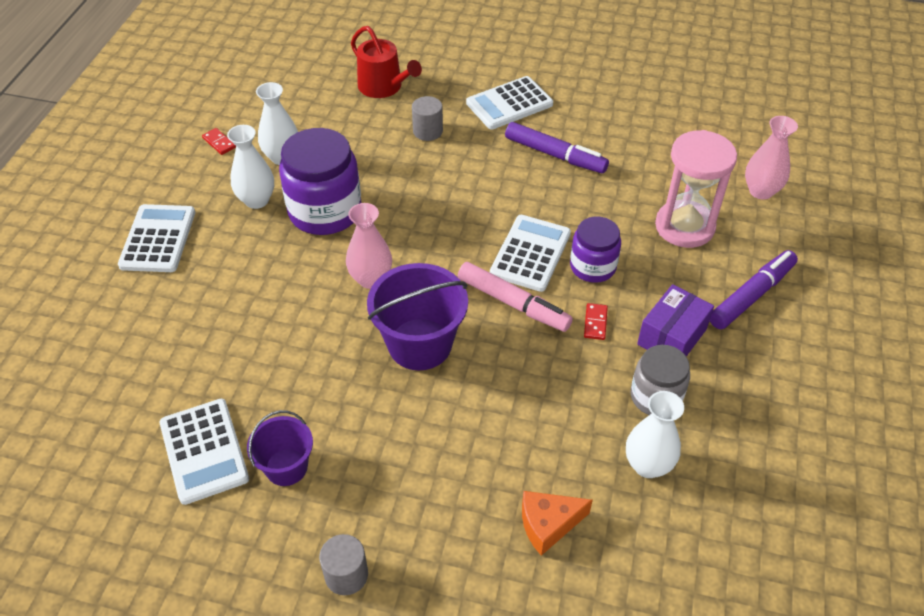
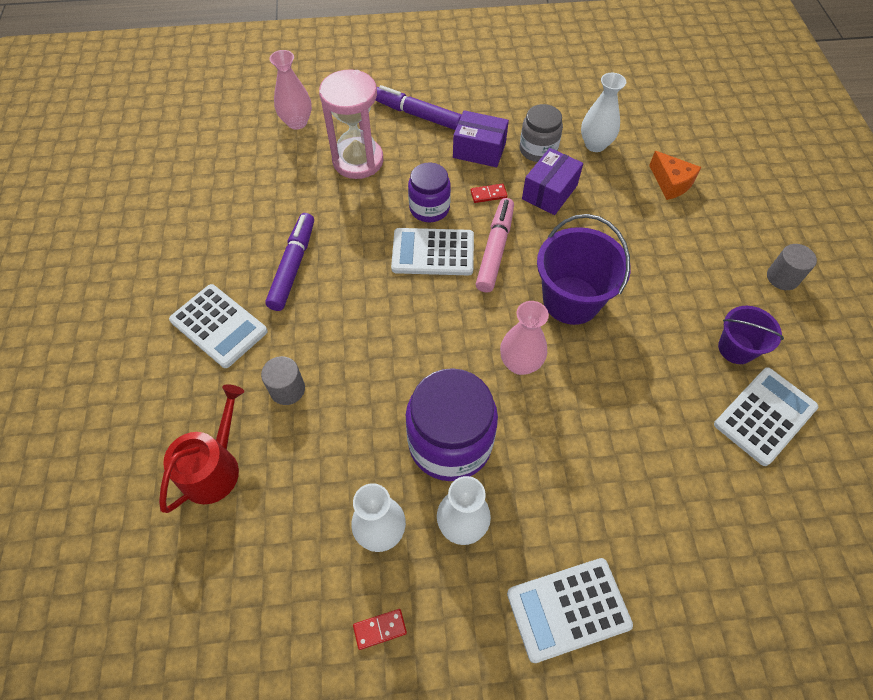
camera: 110 degrees left, 10 degrees up
red domino [202,128,236,155] -> red domino turned 45 degrees clockwise [353,609,407,650]
none -> purple box [522,148,583,215]

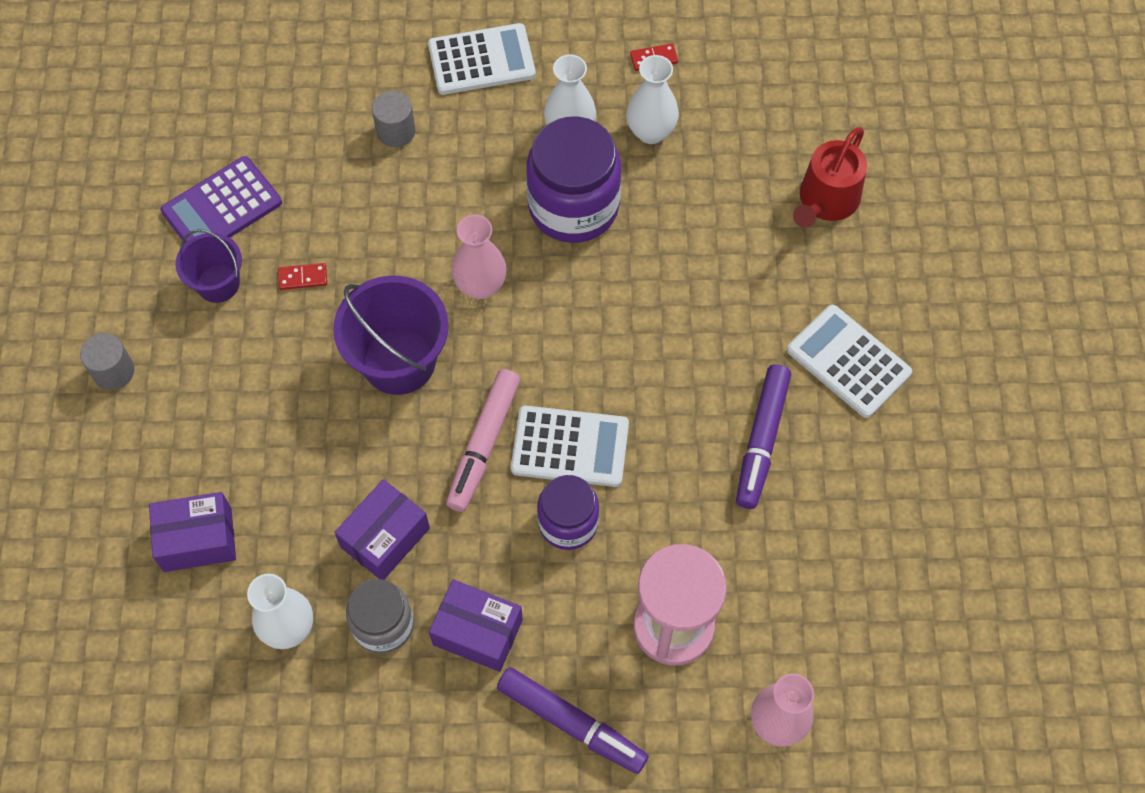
camera: 175 degrees left, 5 degrees up
grey cylinder [261,356,305,405] -> grey cylinder moved to [372,91,416,147]
red domino [470,184,507,203] -> red domino moved to [278,263,327,290]
orange cheese [649,151,701,200] -> purple box [149,492,236,572]
white calculator [714,367,818,466] -> purple calculator [161,156,282,243]

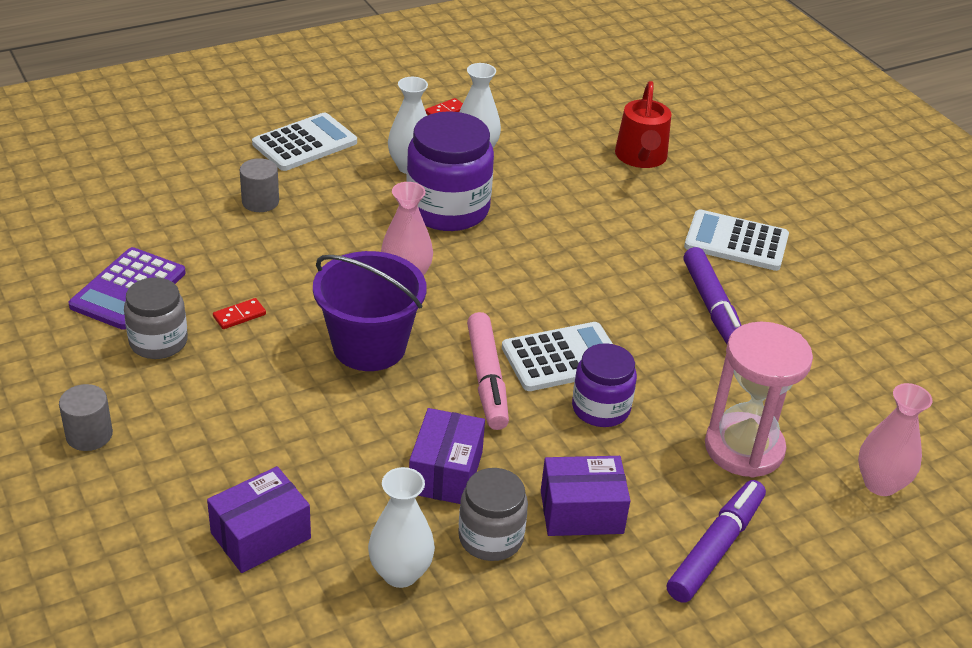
camera: 30 degrees left, 25 degrees down
purple bucket [175,229,242,303] -> grey jar [124,277,188,359]
purple marker [497,667,648,774] -> purple marker turned 60 degrees counterclockwise [667,480,766,603]

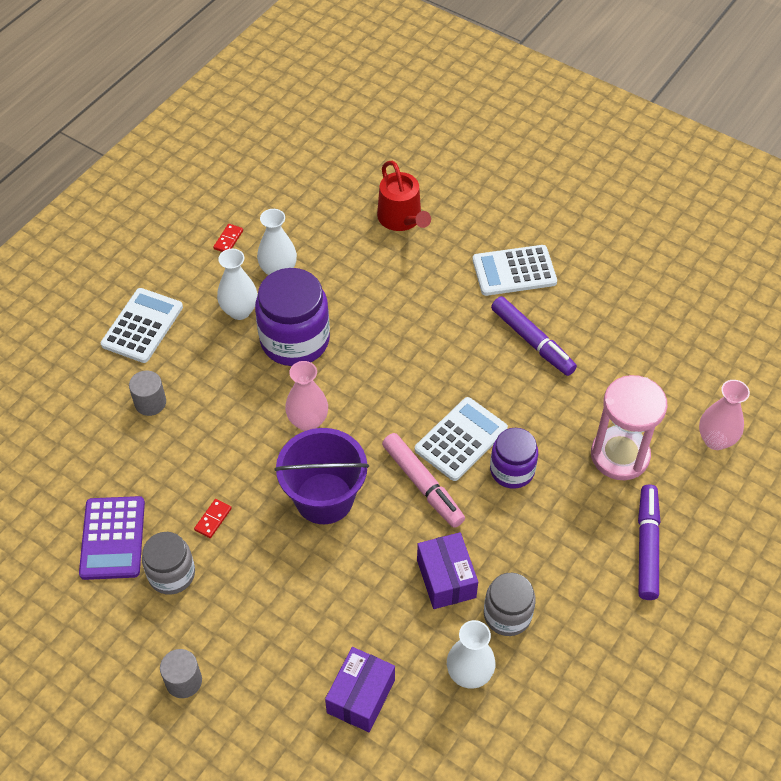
camera: 25 degrees left, 15 degrees up
purple box [541,456,630,536] -> none

